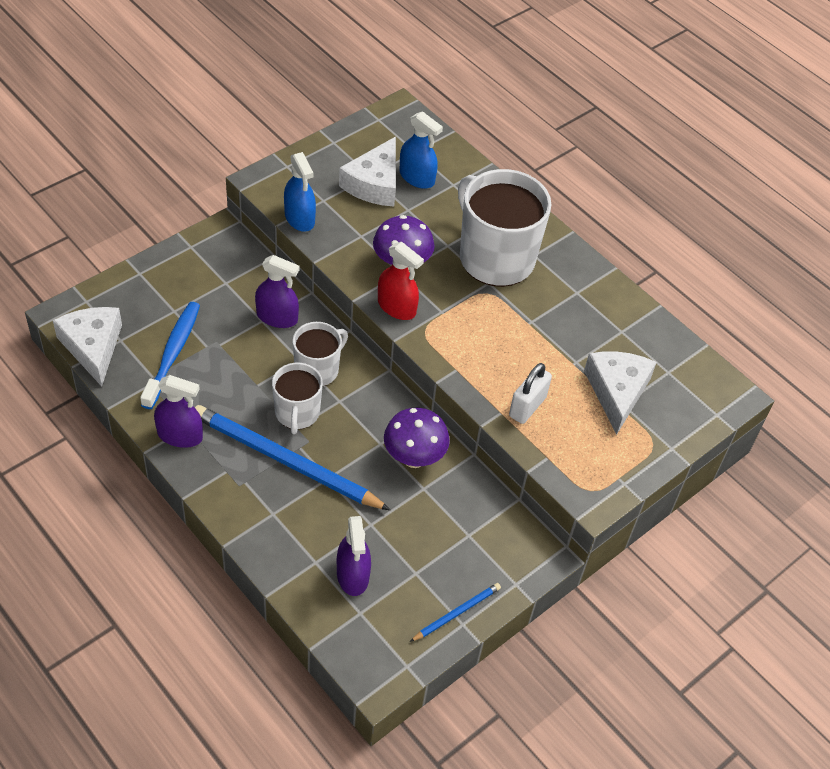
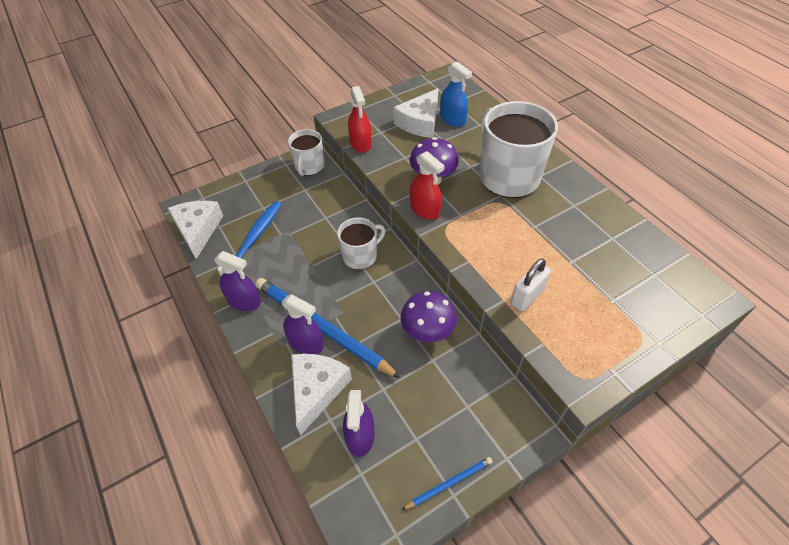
camera: 15 degrees right, 0 degrees up
purple spray bottle [255,255,300,328] -> purple spray bottle moved to [282,294,324,354]
white mug [272,363,323,434] -> white mug moved to [288,129,324,176]
blue spray bottle [284,152,316,232] -> red spray bottle [348,86,372,153]
white cheese [584,351,657,435] -> white cheese moved to [291,354,352,436]

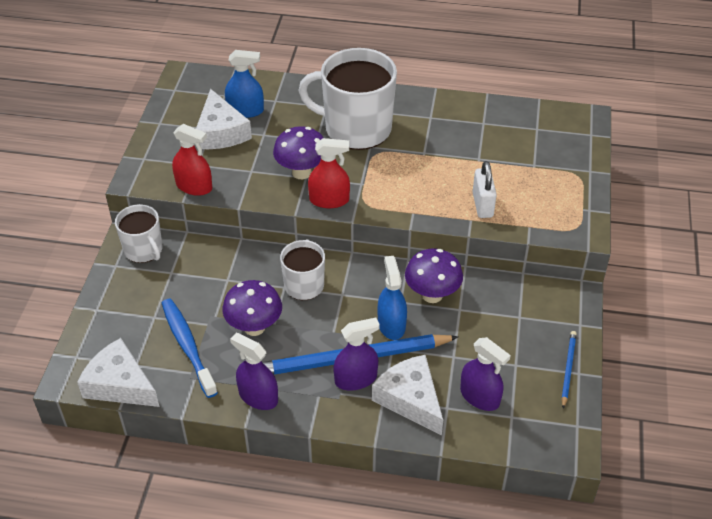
camera: 50 degrees left, 5 degrees down
purple spray bottle [214,251,261,311] -> purple spray bottle turned 120 degrees counterclockwise [230,333,278,410]
none -> purple mushroom [222,280,282,336]
none -> blue spray bottle [378,256,407,340]

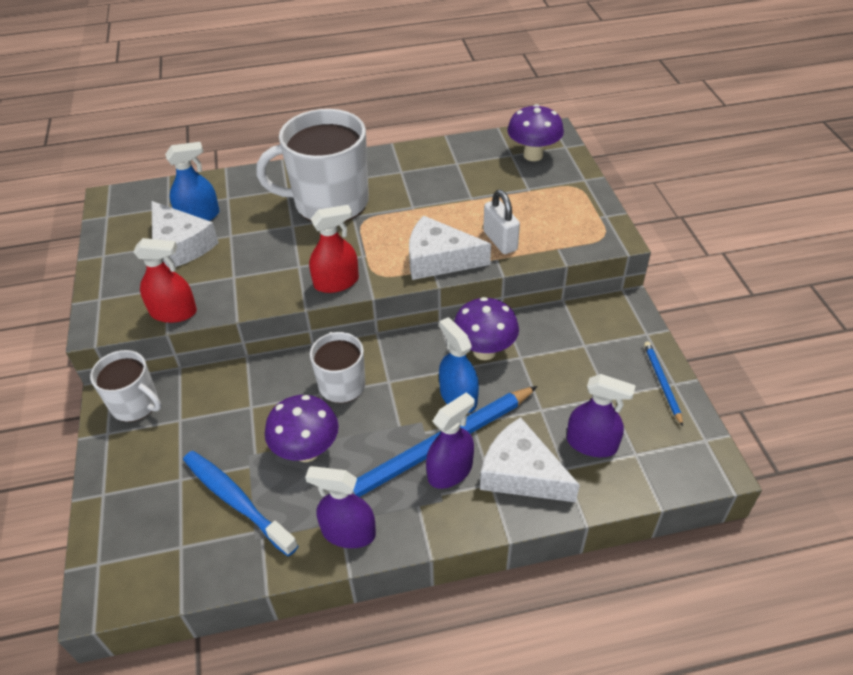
camera: 20 degrees left, 0 degrees up
white cheese [77,338,159,407] -> white cheese moved to [409,215,491,280]
purple mushroom [273,126,323,179] -> purple mushroom moved to [507,104,564,161]

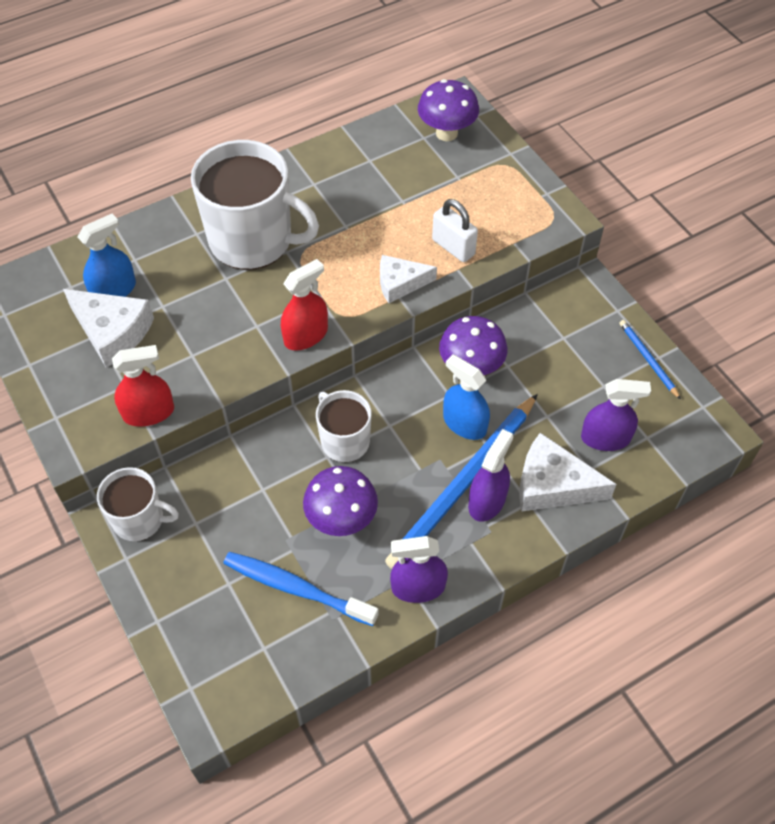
camera: 20 degrees left, 10 degrees up
white mug [256,109,369,222] -> white mug turned 135 degrees counterclockwise [191,140,319,270]
white cheese [409,215,491,280] -> white cheese [380,255,437,303], size x0.67

